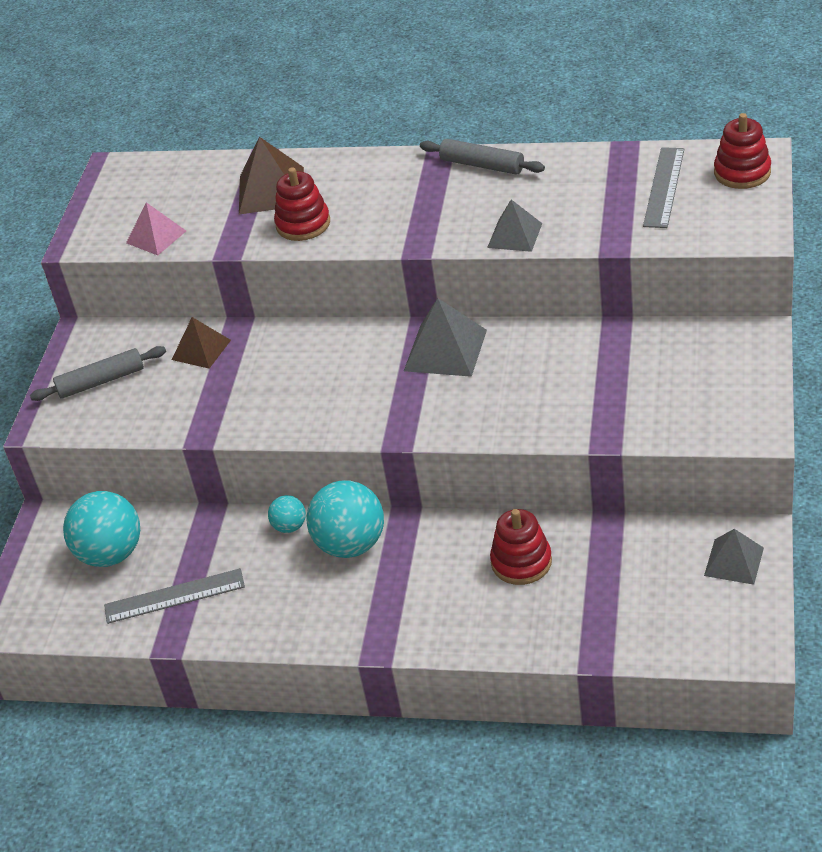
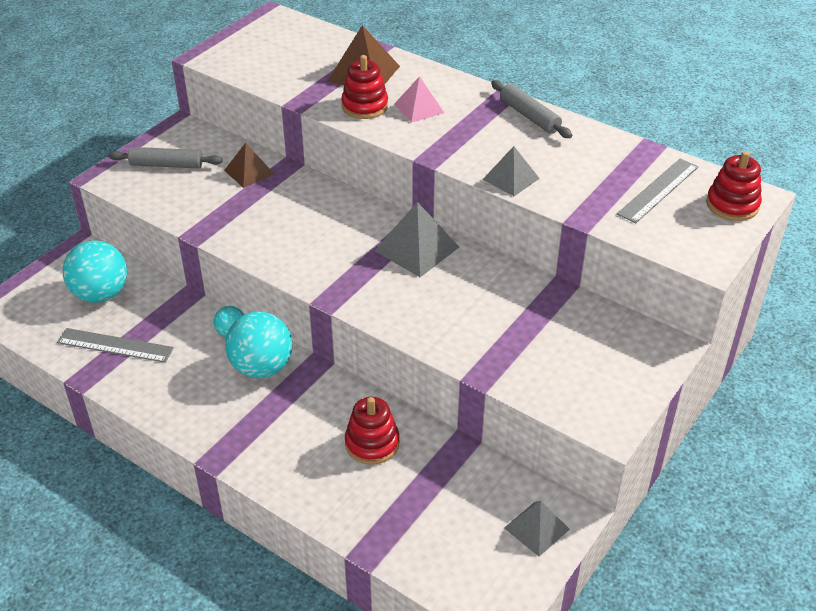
camera: 20 degrees right, 0 degrees up
pink pyramid [126,202,186,255] -> pink pyramid moved to [395,76,444,123]

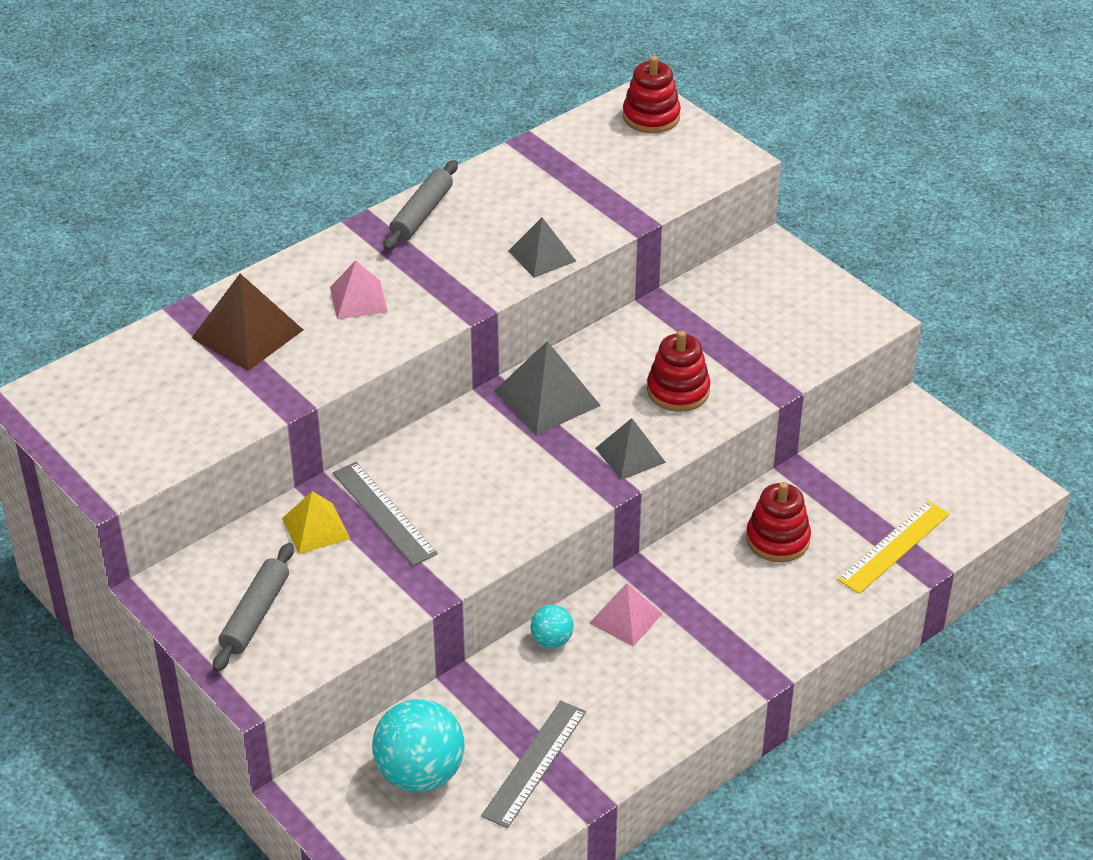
camera: 75 degrees left, 0 degrees up
brown pyramid [224,143,274,188] -> yellow pyramid [282,491,350,554]
turquoise ball [225,312,292,378] -> pink pyramid [589,583,662,646]
red stacking toy [341,55,388,119] -> red stacking toy moved to [647,331,710,412]
grey rolling pin [491,80,572,138] -> grey rolling pin turned 45 degrees counterclockwise [384,160,458,251]
grey pyramid [504,501,570,557] -> grey pyramid moved to [595,418,666,480]
grey ruler [617,158,698,223] -> grey ruler moved to [333,462,438,566]
none -> yellow ruler [838,501,949,594]

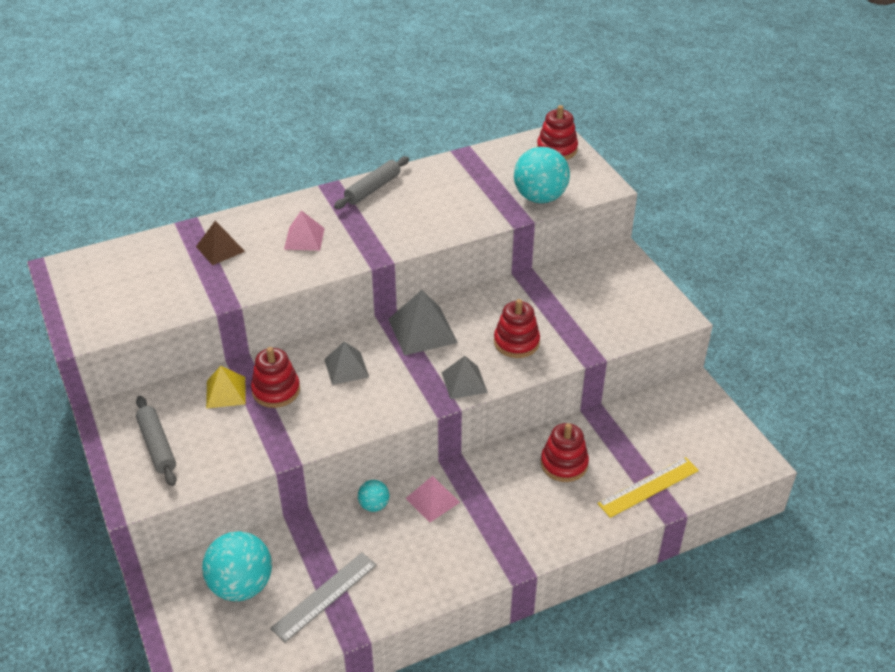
camera: 15 degrees right, 0 degrees up
brown pyramid [192,274,303,371] -> brown pyramid [196,221,245,265], size x0.65
grey rolling pin [213,543,294,672] -> grey rolling pin turned 60 degrees counterclockwise [136,396,176,486]
grey ruler [333,462,438,566] -> red stacking toy [251,347,300,408]
grey pyramid [508,217,576,278] -> grey pyramid moved to [324,342,369,385]
none -> turquoise ball [514,147,570,203]

